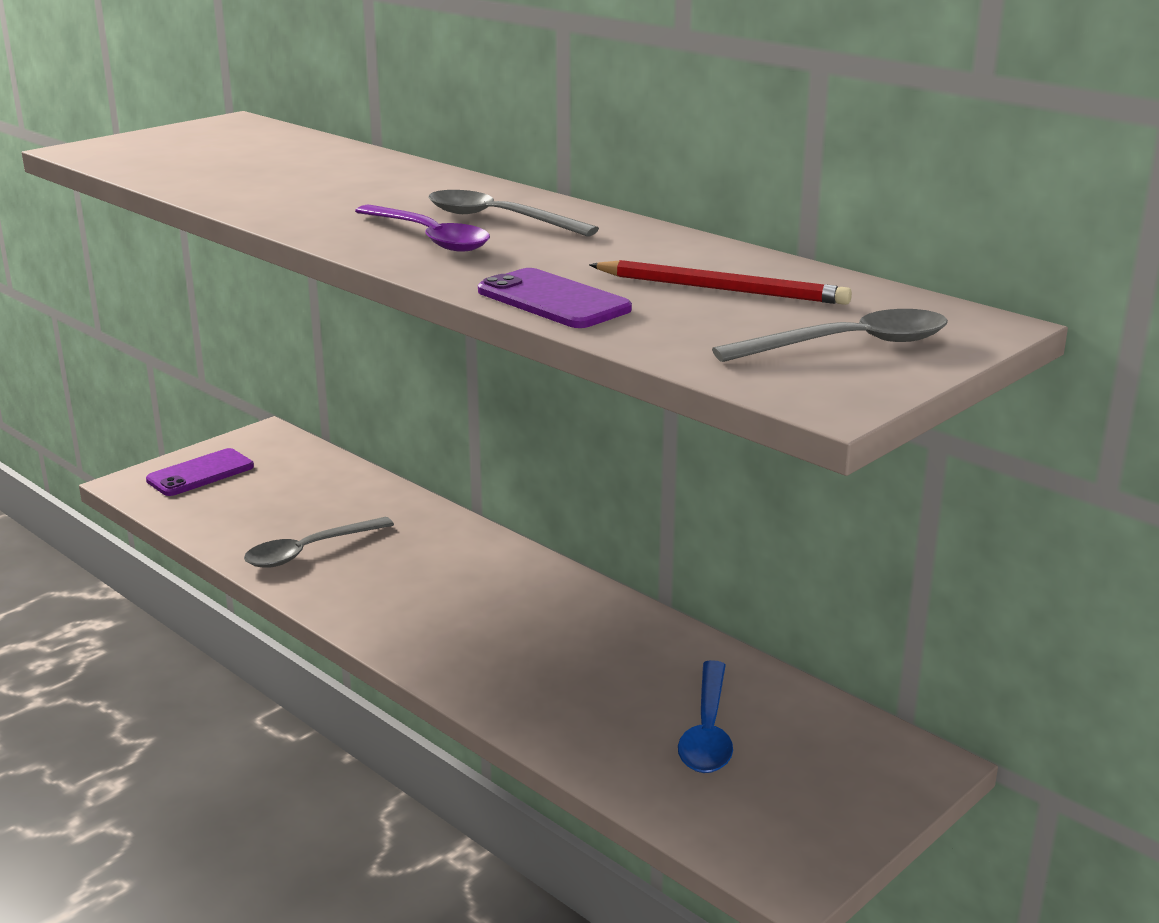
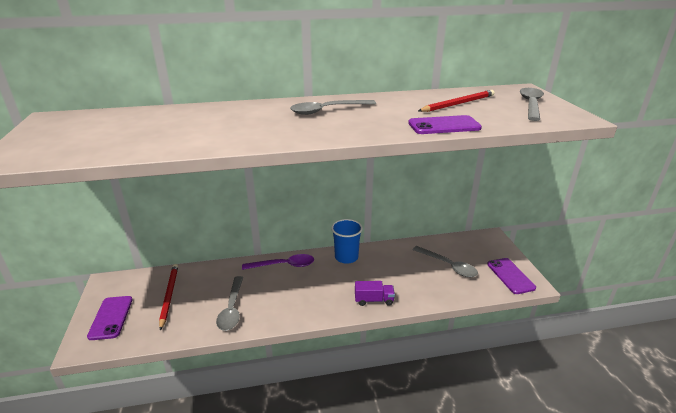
camera: 55 degrees left, 5 degrees up
purple spoon [355,205,490,252] -> purple spoon moved to [242,254,314,270]
blue spoon [678,660,733,773] -> grey spoon [413,246,478,277]
none -> red pencil [159,264,178,331]
none -> blue cup [331,219,363,264]
none -> purple truck [355,281,395,306]
none -> purple phone [487,258,536,294]

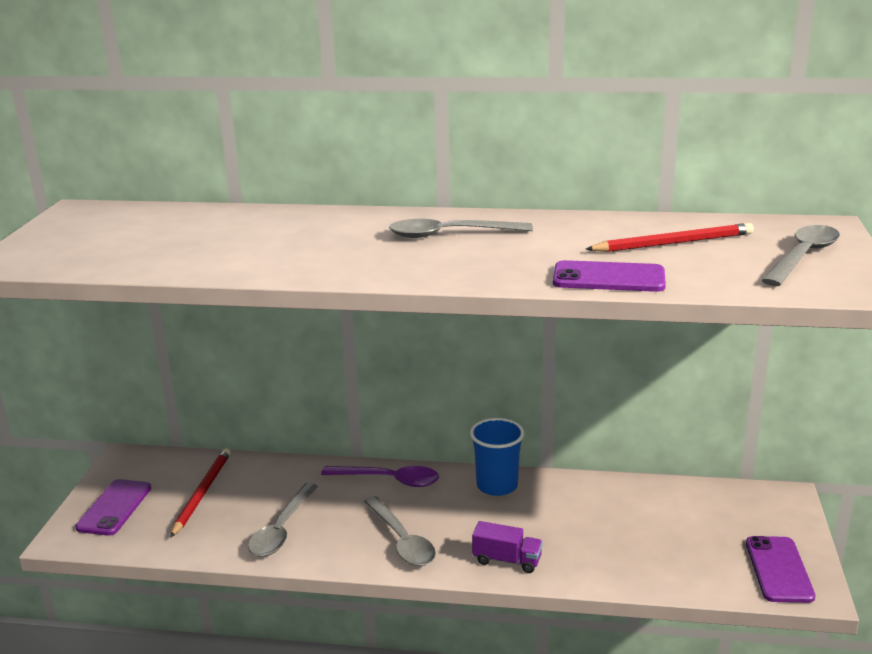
camera: 20 degrees right, 5 degrees down
grey spoon [413,246,478,277] -> grey spoon moved to [364,496,436,566]

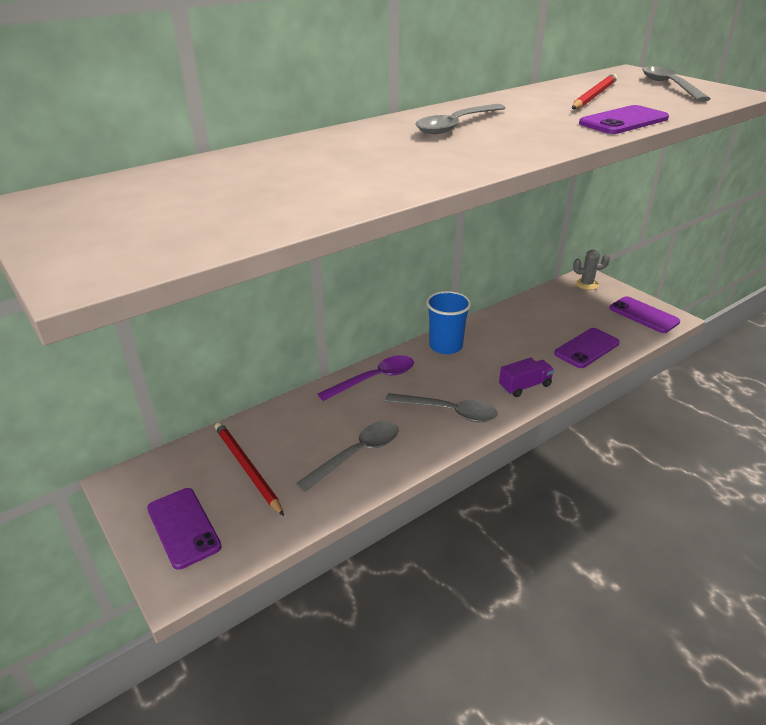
camera: 45 degrees left, 10 degrees up
grey spoon [248,483,318,557] -> grey spoon turned 105 degrees counterclockwise [296,421,399,492]
none -> purple phone [554,328,620,368]
none -> grey cactus [573,250,610,290]

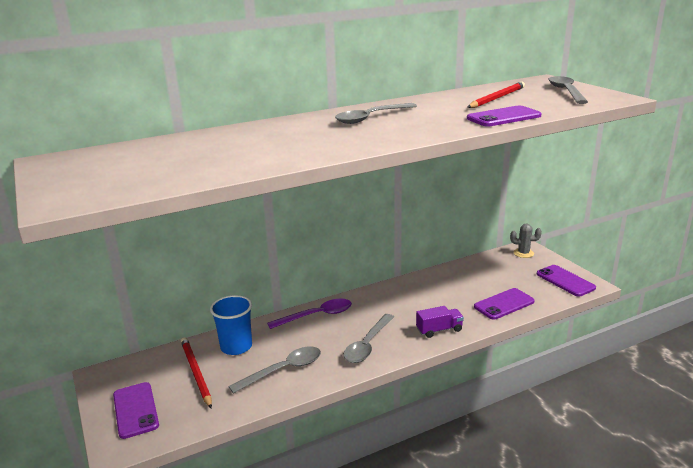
camera: 10 degrees right, 10 degrees down
grey spoon [385,393,497,422] -> grey spoon turned 90 degrees clockwise [343,314,394,363]
blue cup [426,291,471,354] -> blue cup moved to [210,295,252,355]

